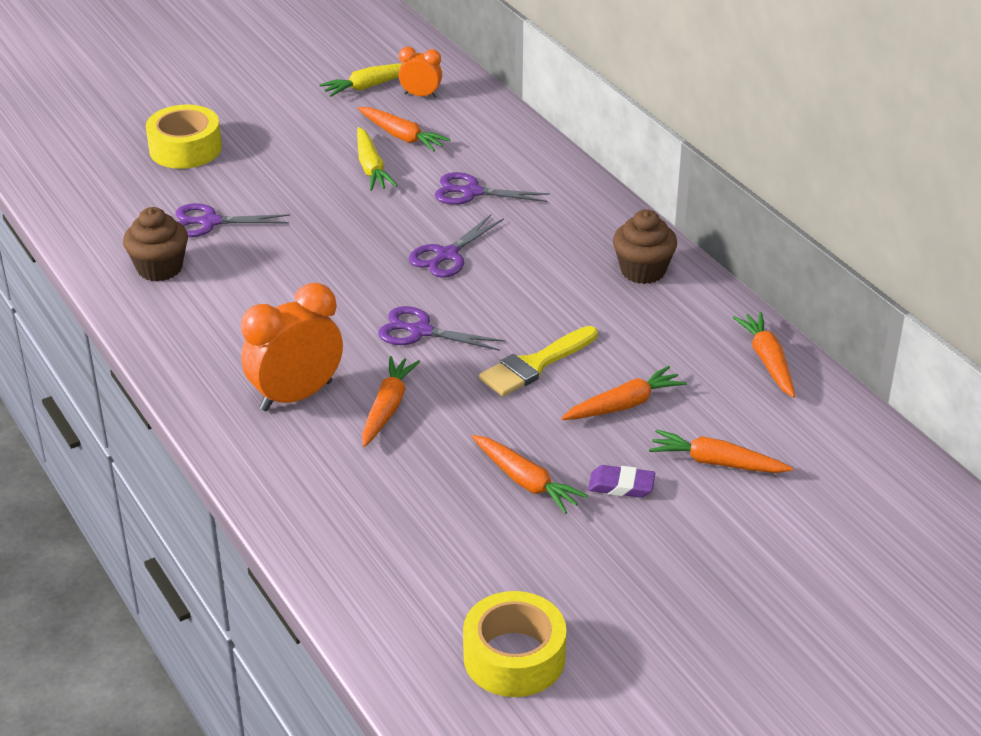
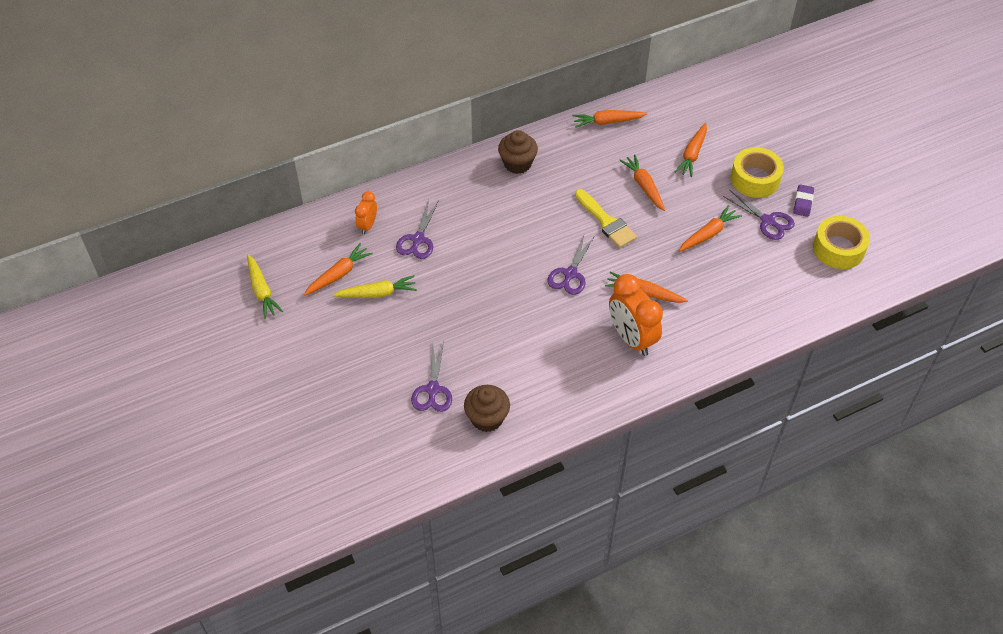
camera: 85 degrees left, 15 degrees up
yellow tape [146,105,222,169] -> yellow tape moved to [731,147,784,198]
orange clock [398,47,442,98] -> orange clock moved to [355,191,377,234]
purple scissors [409,215,504,278] -> purple scissors moved to [723,190,795,240]
purple eraser [588,465,655,498] -> purple eraser moved to [793,184,814,217]

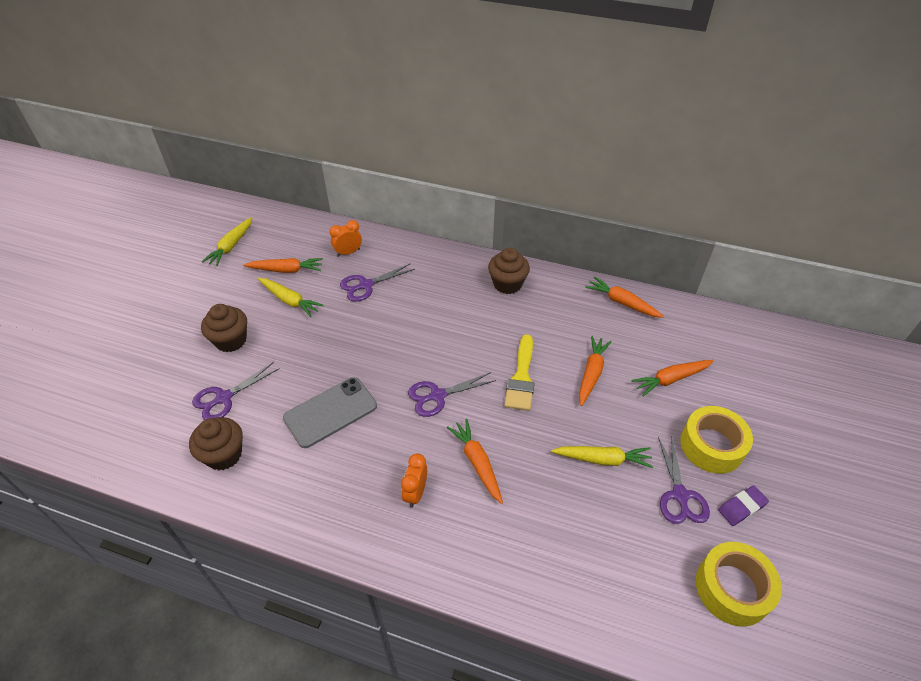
camera: 45 degrees right, 5 degrees down
orange clock [609,274,663,356] -> orange clock [401,453,427,508], size x0.53
orange carrot [679,205,742,252] -> yellow carrot [551,446,653,468]
none -> brown cupcake [201,304,247,352]
none -> grey phone [283,377,377,448]

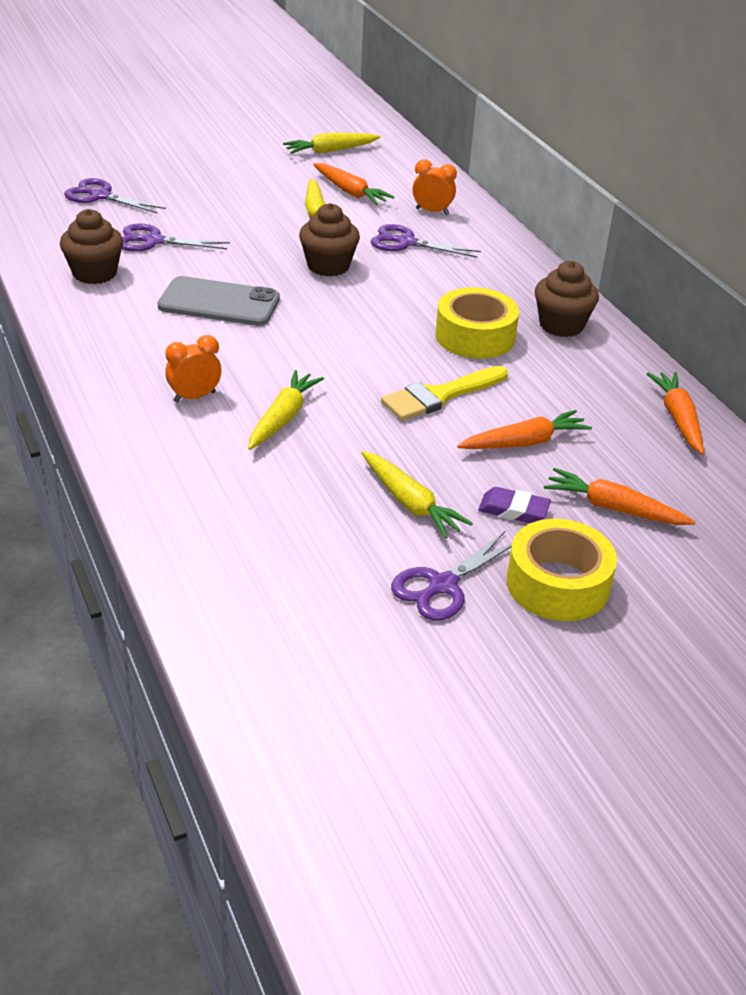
camera: 45 degrees right, 10 degrees down
brown cupcake [201,304,247,352] -> brown cupcake moved to [299,203,360,276]
purple scissors [408,372,496,417] -> purple scissors moved to [64,178,166,214]
orange carrot [447,419,503,504] -> yellow carrot [248,370,324,450]
yellow tape [696,542,782,626] -> yellow tape moved to [436,287,519,359]
purple eraser [718,486,769,526] -> purple eraser moved to [478,487,551,523]

